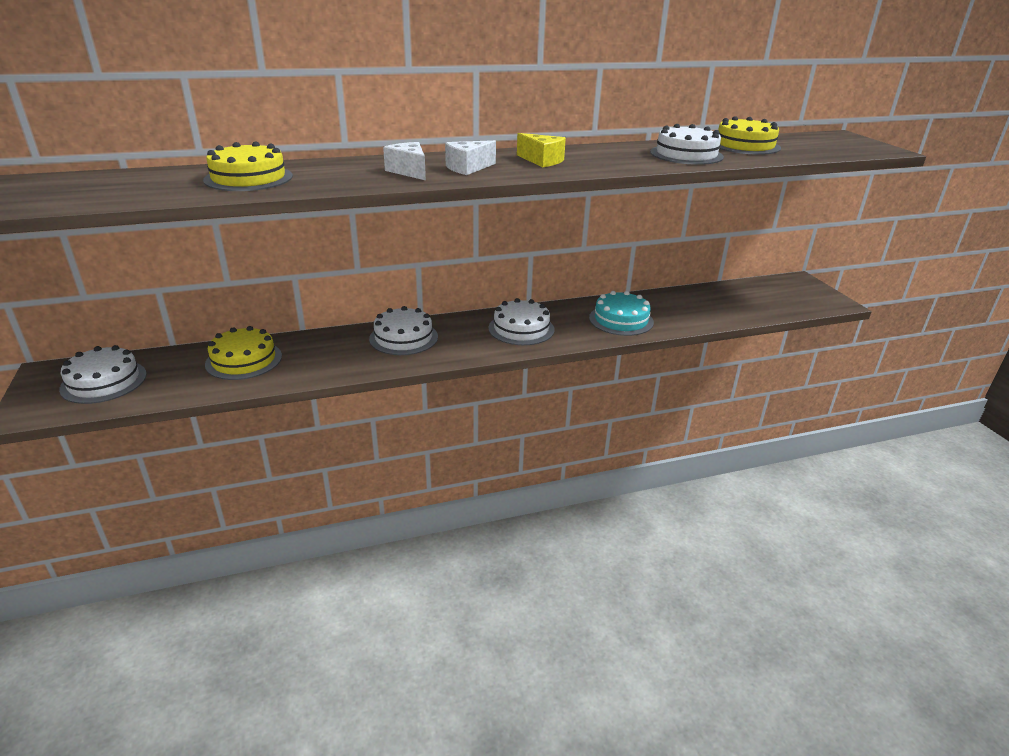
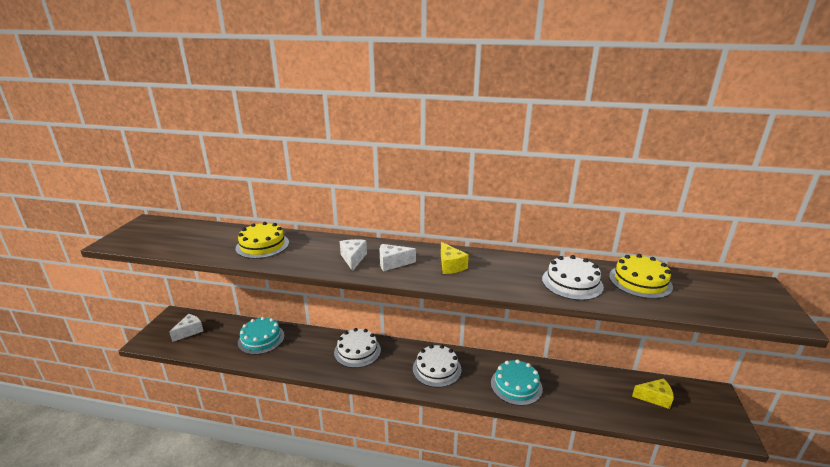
camera: 30 degrees right, 5 degrees down
white cake [59,345,147,404] -> white cheese [169,314,203,342]
yellow cake [205,326,282,380] -> turquoise cake [238,317,284,355]
none -> yellow cheese [632,378,674,409]

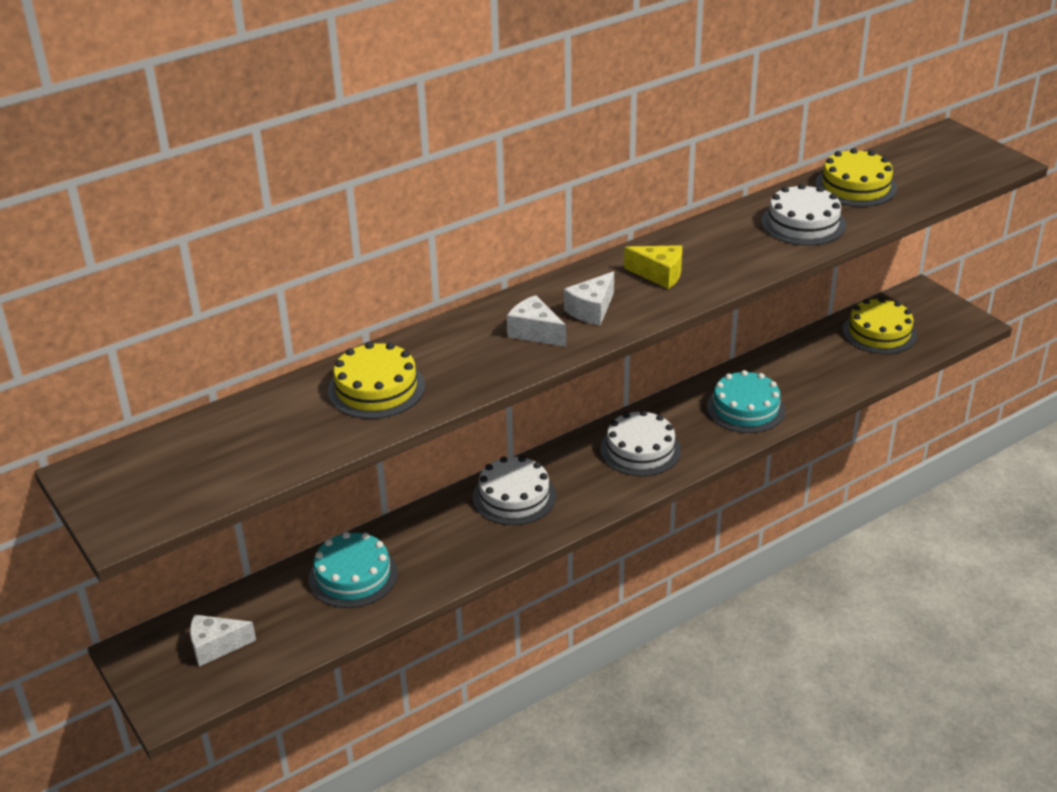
camera: 45 degrees left, 10 degrees up
white cheese [169,314,203,342] -> white cheese turned 90 degrees counterclockwise [190,615,256,667]
yellow cheese [632,378,674,409] -> yellow cake [843,297,917,354]

